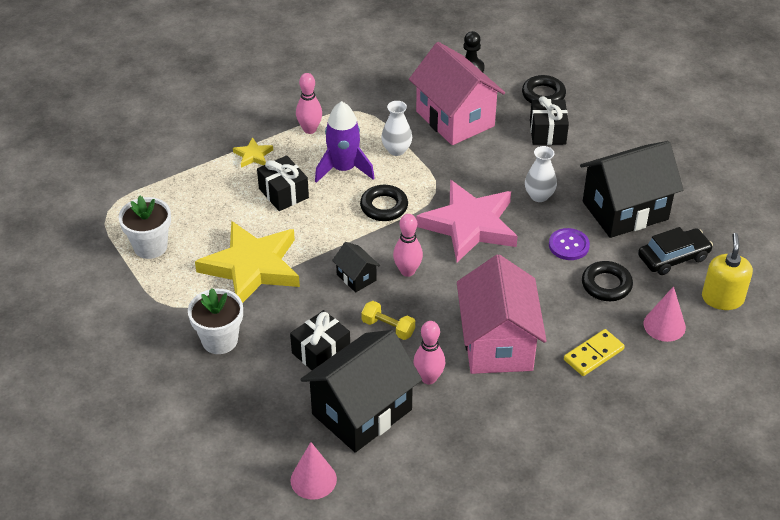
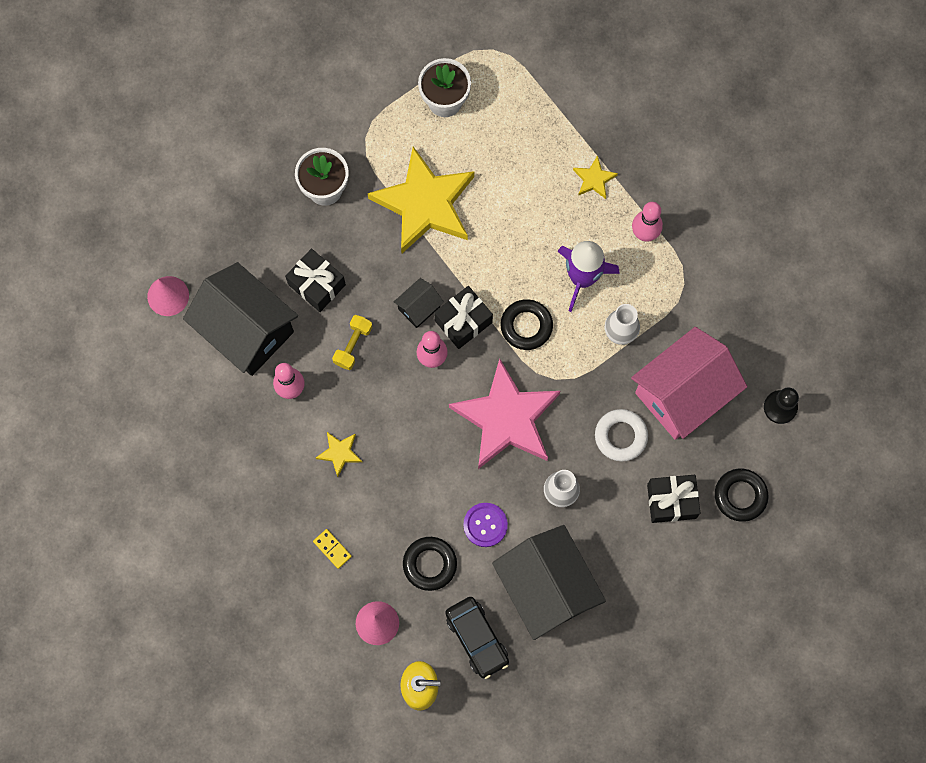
camera: 85 degrees right, 30 degrees up
black gift [257,155,309,211] -> black gift moved to [434,286,493,349]
pink house [457,254,547,374] -> yellow star [316,432,362,477]
yellow domino [564,329,625,376] -> yellow domino [313,529,352,569], size x0.65
none -> white ring [595,409,648,461]

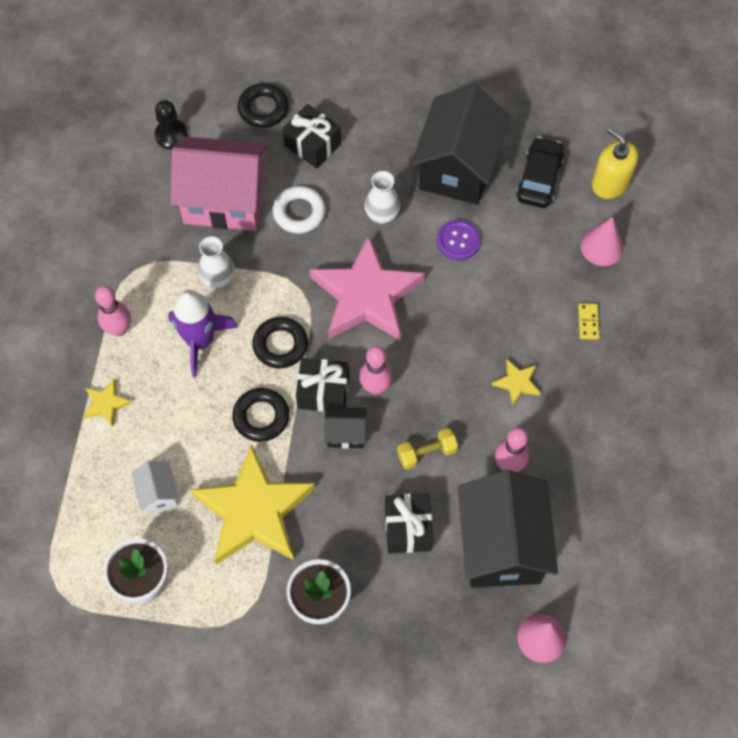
camera: 135 degrees left, 10 degrees down
black ring [403,537,457,591] -> black ring moved to [232,388,289,442]
none -> white house [131,461,179,515]

